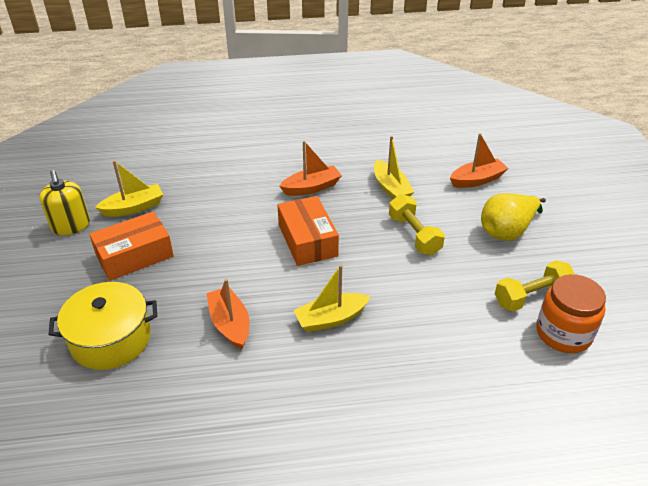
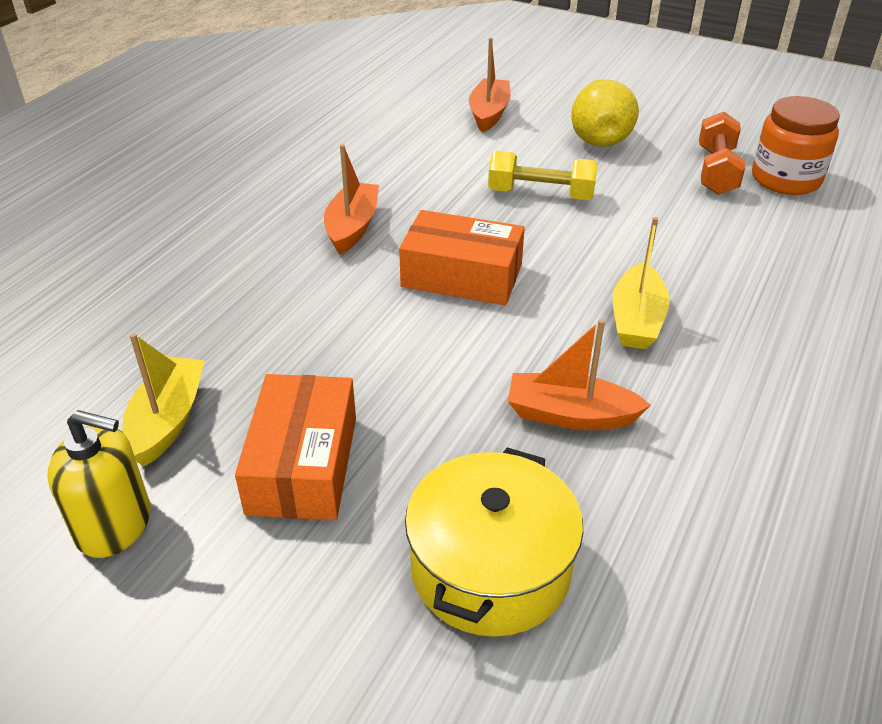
camera: 55 degrees left, 0 degrees up
yellow boat [374,136,414,199] -> none
yellow dumbbell [495,260,574,311] -> orange dumbbell [699,111,745,195]

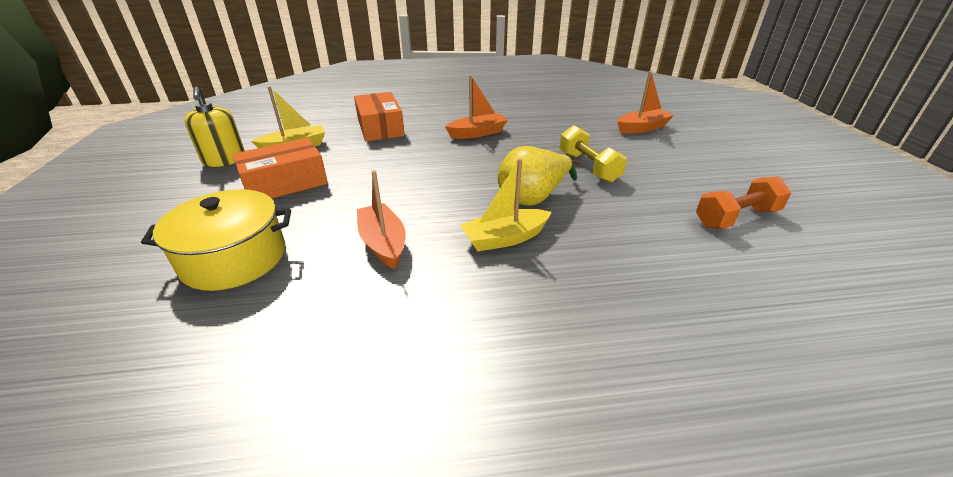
camera: 55 degrees right, 5 degrees down
orange box [399,210,525,305] -> orange box moved to [354,92,405,141]
yellow pear [571,79,639,147] -> yellow pear moved to [498,146,580,206]
orange jar [752,96,840,195] -> none

